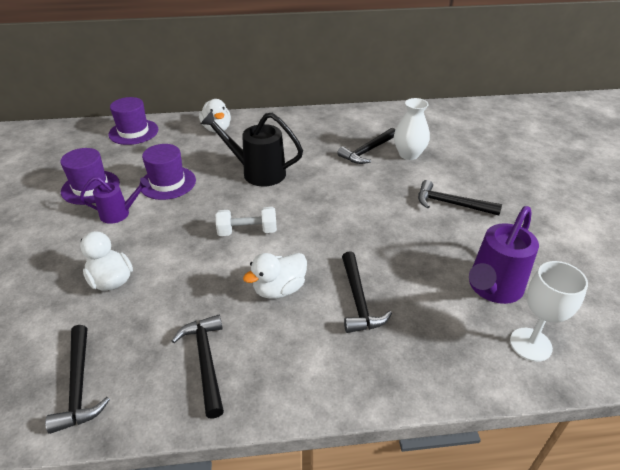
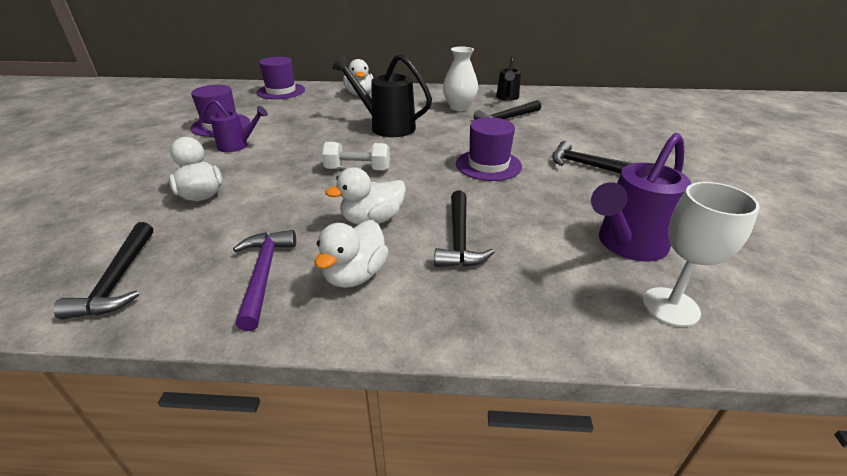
camera: 10 degrees right, 5 degrees down
purple hat [139,144,196,200] -> purple hat moved to [456,117,522,181]
black hammer [172,315,224,419] -> purple hammer [233,230,296,331]
white vase [394,98,430,160] -> white vase moved to [443,47,478,111]
none -> white duck [314,220,389,288]
none -> black watering can [496,56,521,101]

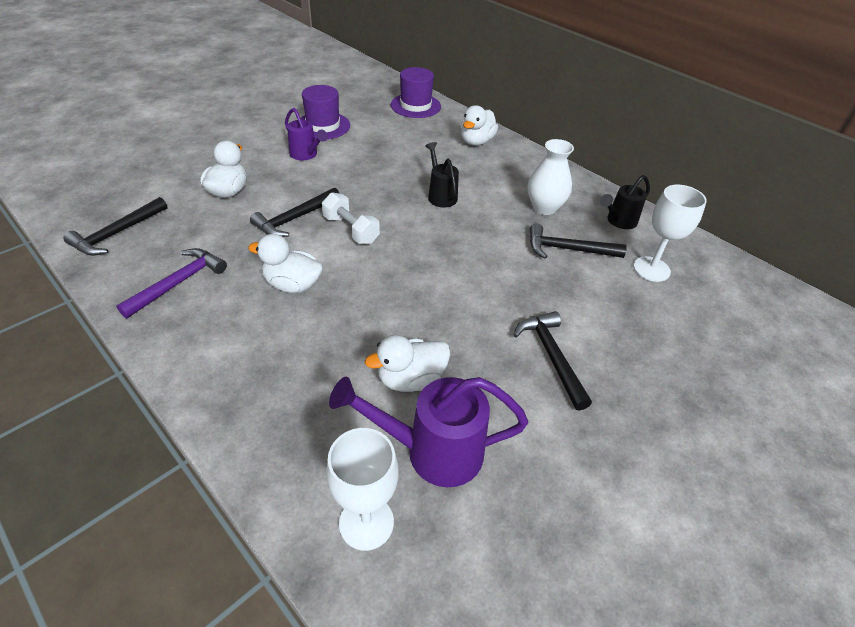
camera: 40 degrees right, 10 degrees up
white duck [314,220,389,288] -> white duck moved to [365,335,450,392]
black watering can [332,54,432,137] -> black watering can [425,142,459,208], size x0.61
black hammer [434,190,495,267] -> black hammer moved to [250,188,340,237]
purple hat [456,117,522,181] -> none
none -> white goblet [633,184,707,282]

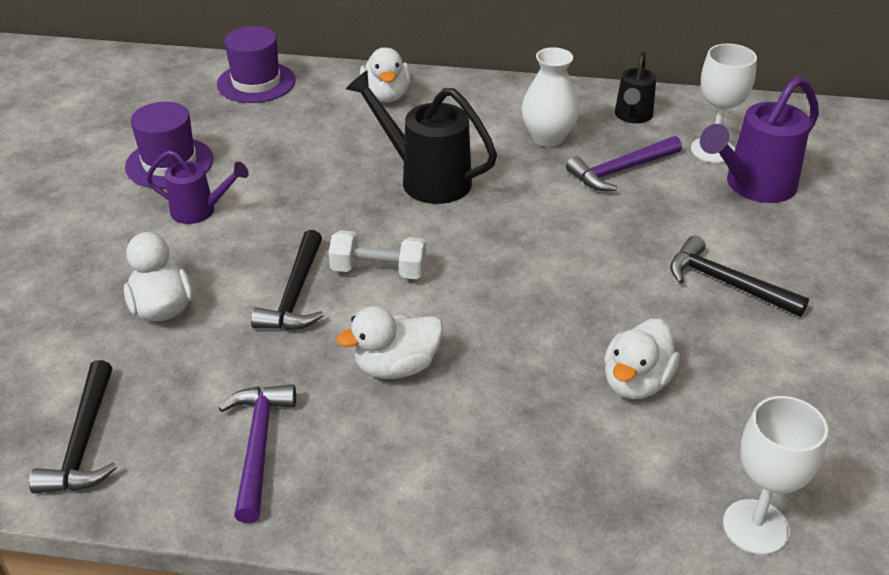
camera: 35 degrees left, 5 degrees down
purple watering can [329,377,528,487] -> purple watering can moved to [700,76,819,203]
black watering can [425,142,459,208] -> black watering can [346,70,497,204], size x1.65
black hammer [530,223,627,259] -> purple hammer [566,136,682,191]

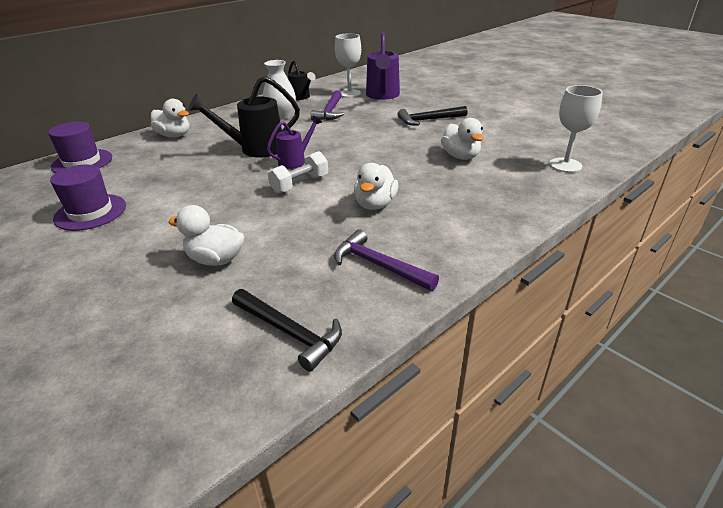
camera: 50 degrees left, 5 degrees down
purple watering can [146,150,249,224] -> purple watering can moved to [267,116,322,169]
black hammer [251,230,324,330] -> none

